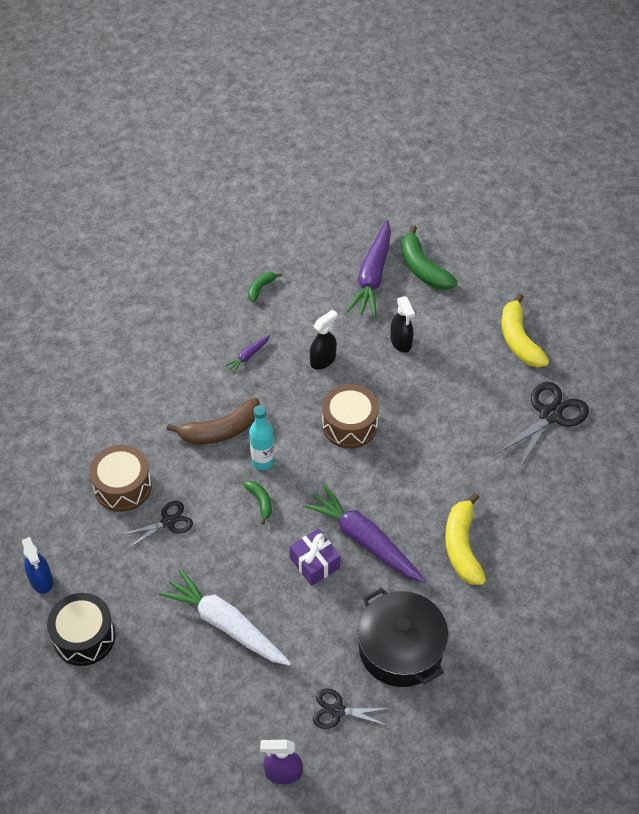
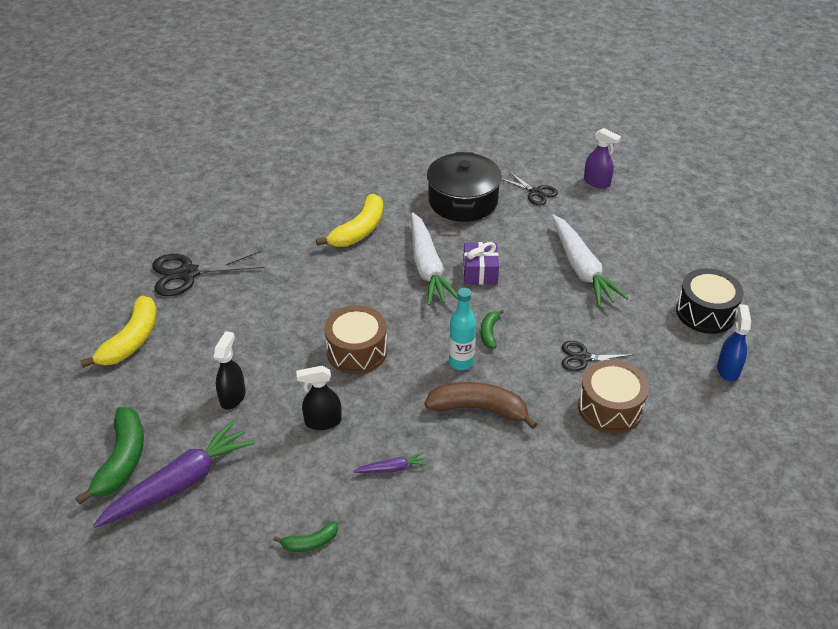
camera: 145 degrees left, 10 degrees down
purple carrot [303,484,426,583] -> white carrot [411,213,458,306]

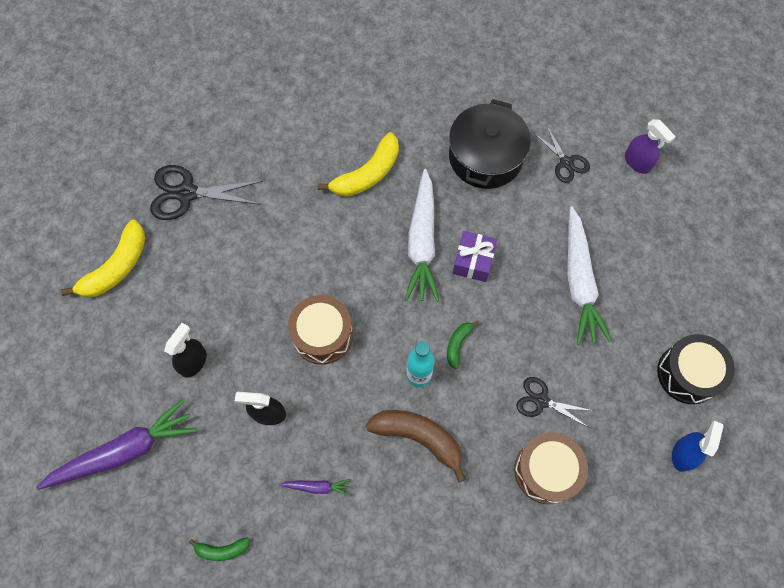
camera: 15 degrees right, 25 degrees up
green banana [76,407,144,504] -> none

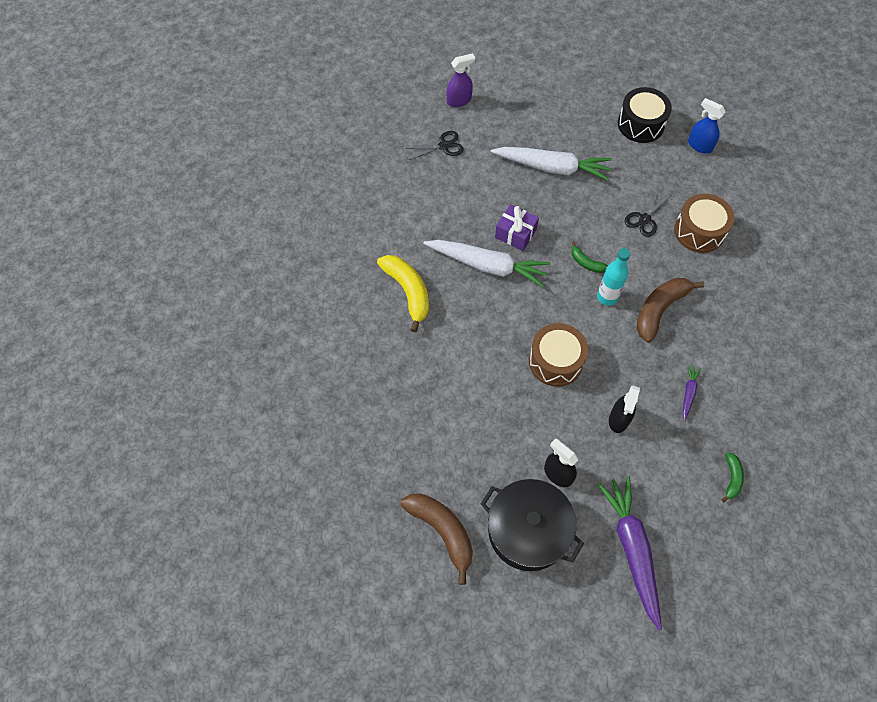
camera: 75 degrees left, 5 degrees down
yellow banana [61,220,145,297] -> brown banana [400,493,473,585]
black scissors [150,165,263,220] -> none
black pot [449,99,531,189] -> black pot moved to [481,479,584,571]

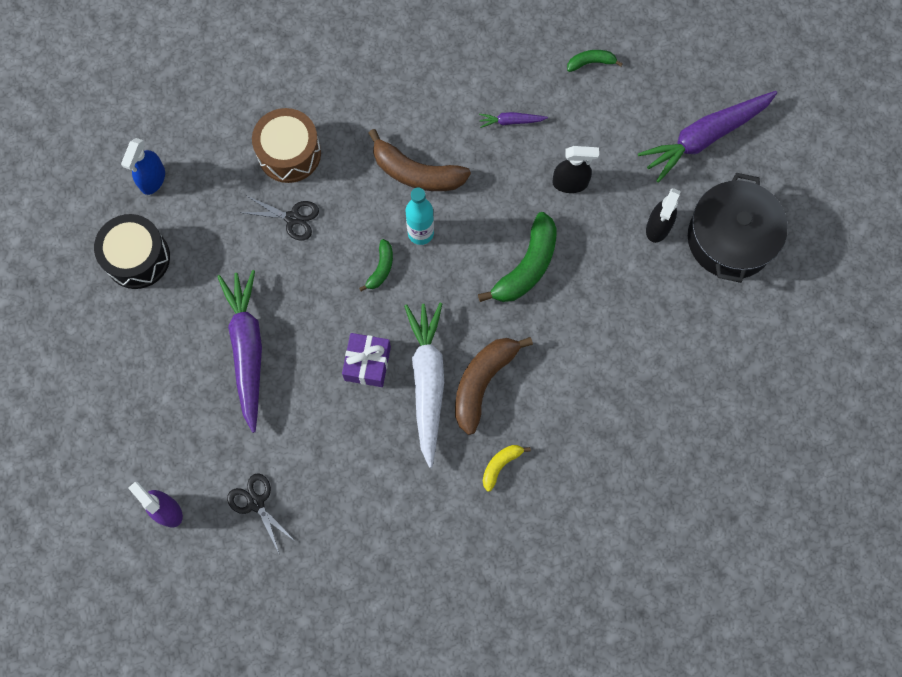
camera: 110 degrees left, 10 degrees up
yellow banana [377,255,429,332] -> yellow banana [483,445,531,492], size x0.52
brown banana [400,493,473,585] -> brown banana moved to [455,337,533,435]
white carrot [491,147,612,181] -> purple carrot [217,270,262,433]
brown drum [529,323,588,387] -> green banana [478,212,557,302]

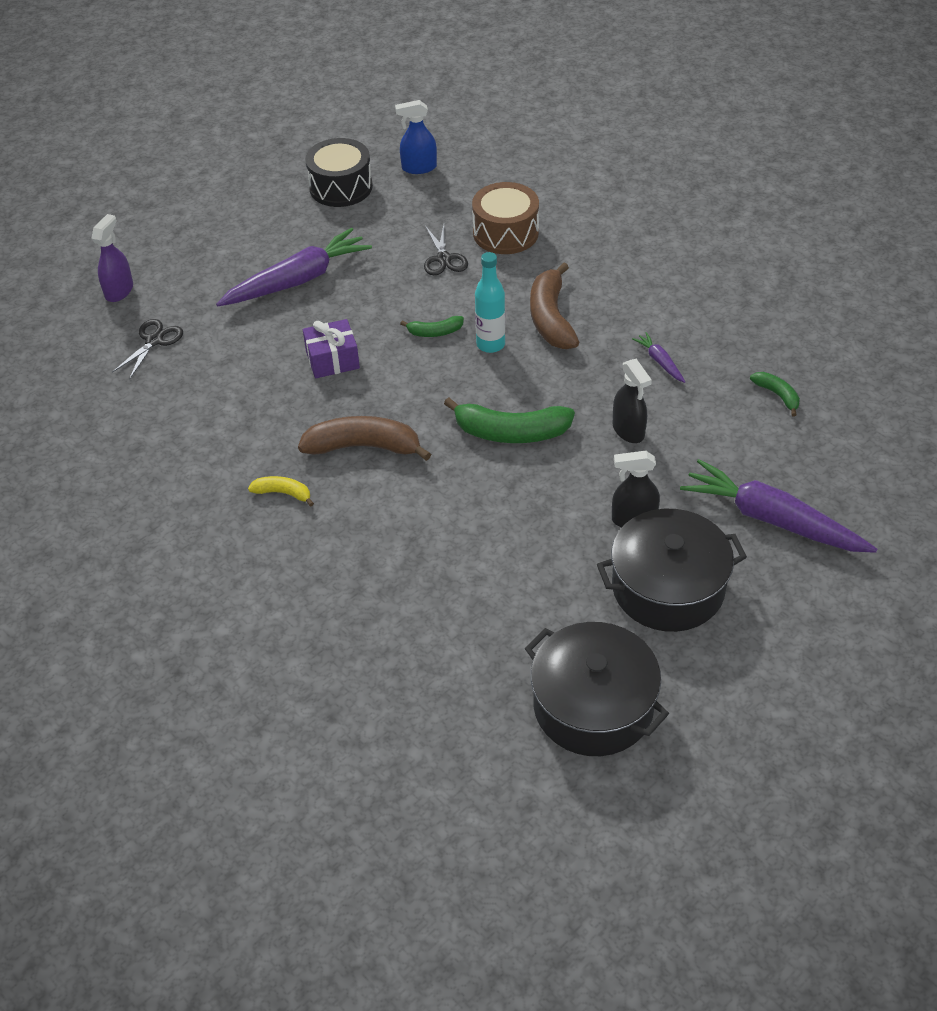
camera: 65 degrees right, 25 degrees down
white carrot [404,303,444,468] -> none
none -> black pot [524,622,669,756]

